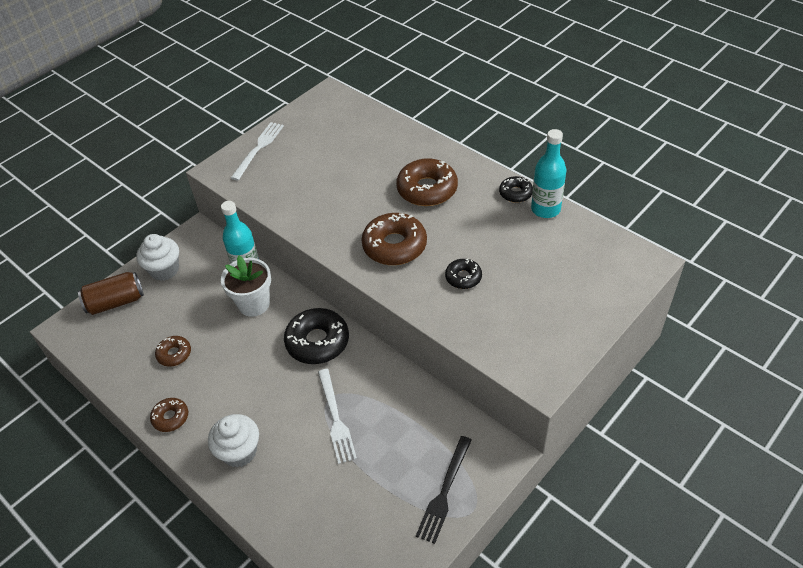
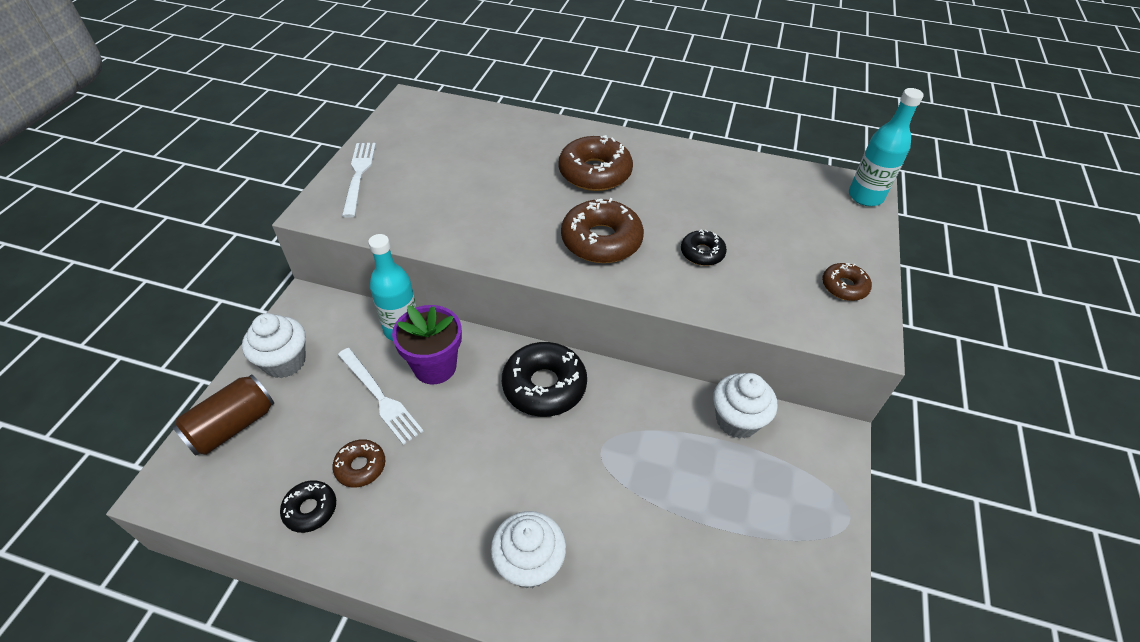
camera: 30 degrees left, 0 degrees up
brown donut [150,398,188,432] -> brown donut moved to [822,263,872,301]
white flower pot [221,255,271,317] -> purple flower pot [392,305,462,384]
white fork [318,369,357,464] -> white fork moved to [338,348,424,445]
black fork [416,436,472,544] -> none
black donut [499,176,533,203] -> black donut moved to [280,480,336,533]
turquoise bottle [531,129,566,218] -> turquoise bottle moved to [849,88,924,206]
none -> white cupcake [713,373,778,439]

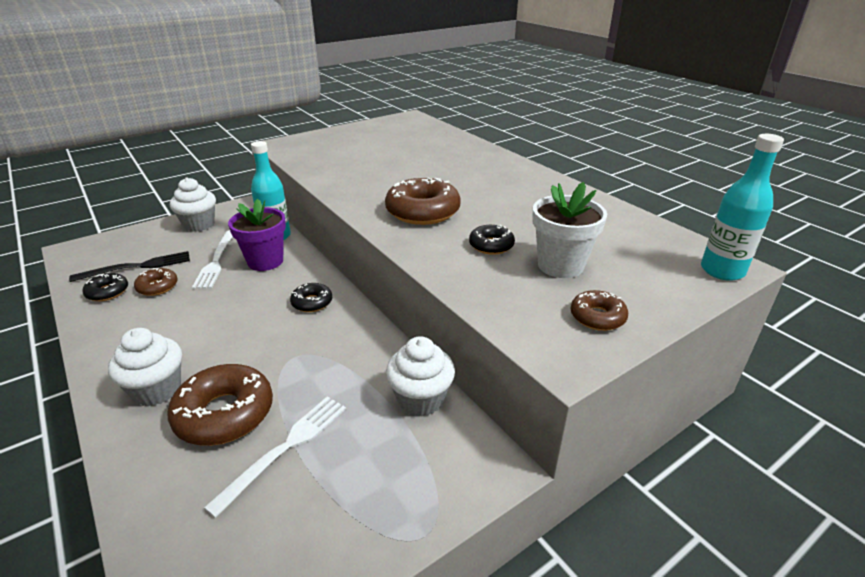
camera: 40 degrees right, 15 degrees down
brown can [172,374,274,456] -> none
white fork [342,143,376,218] -> white fork moved to [204,396,346,518]
black donut [502,342,587,417] -> black donut [290,283,332,312], size x0.54
brown donut [559,135,633,191] -> brown donut moved to [167,364,273,446]
none -> black fork [69,251,190,282]
none -> white flower pot [532,182,607,278]

